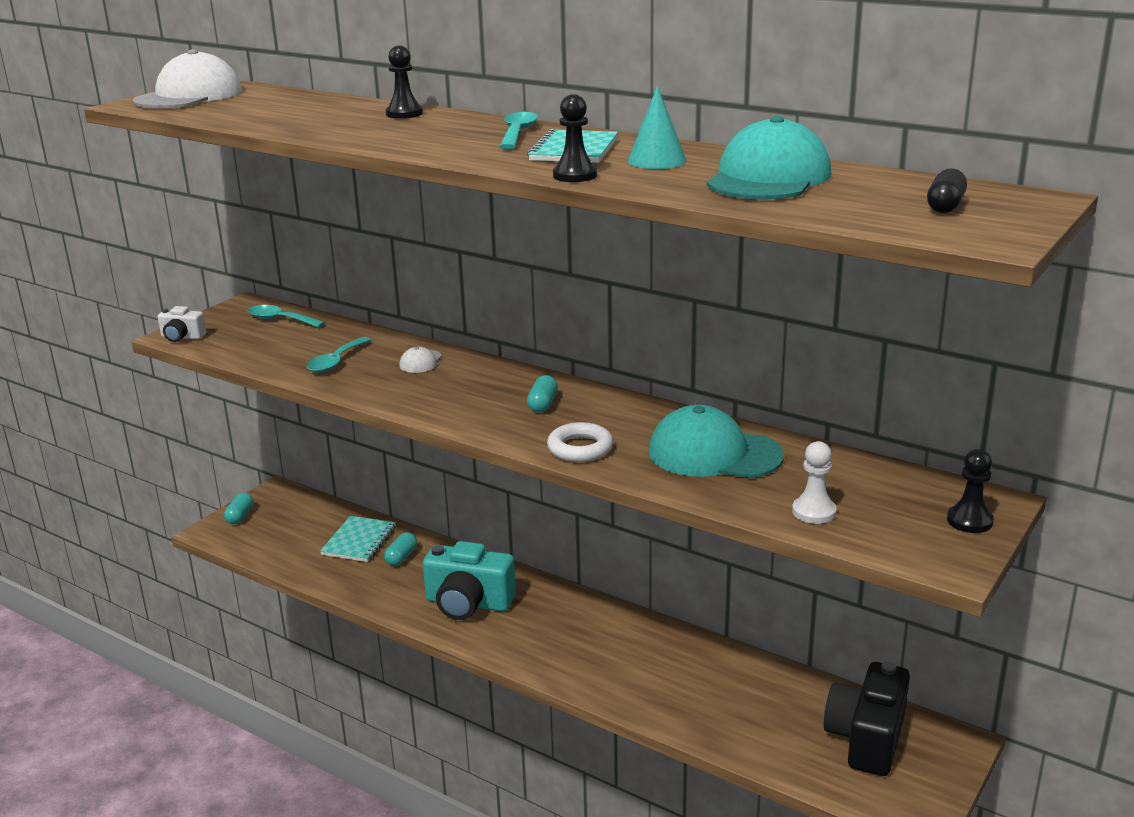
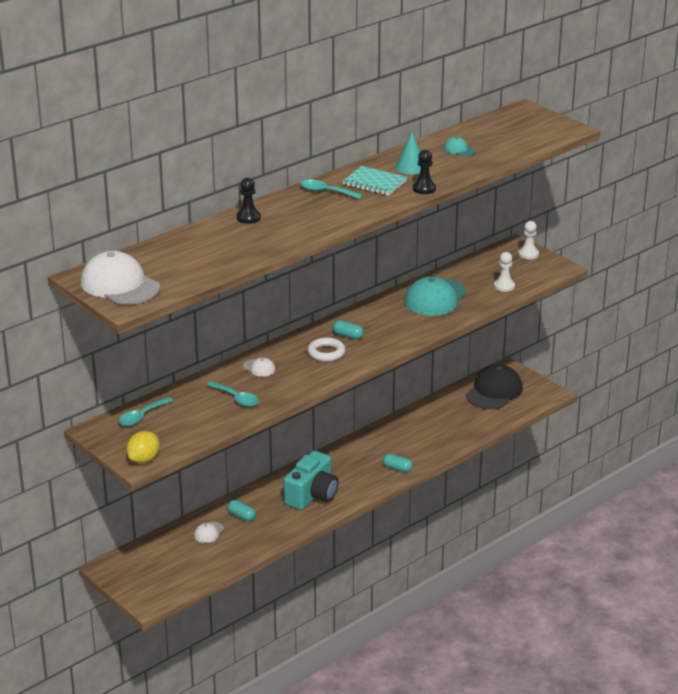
camera: 75 degrees left, 5 degrees up
white camera [158,306,206,342] -> yellow lemon [126,431,160,463]
turquoise capsule [224,493,253,524] -> turquoise capsule moved to [383,454,412,472]
turquoise notebook [320,516,396,562] -> white cap [194,522,224,543]
white ring [547,422,613,462] -> white ring moved to [307,337,346,362]
turquoise cap [707,116,831,199] -> turquoise cap [444,137,475,156], size x0.45
black camera [824,661,910,776] -> black cap [466,364,523,409]
black capsule [927,168,967,213] -> none
black pawn [947,449,994,533] -> white pawn [518,221,539,259]

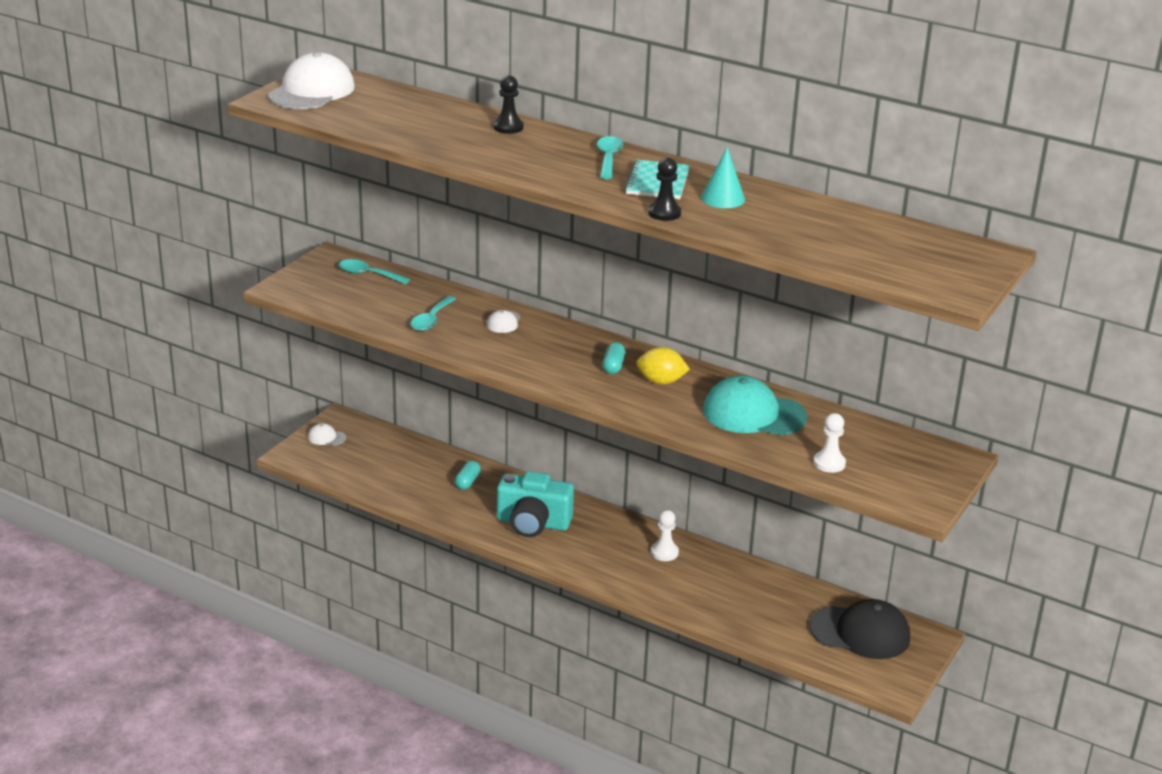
camera: 70 degrees right, 0 degrees up
yellow lemon [126,431,160,463] -> yellow lemon moved to [636,347,690,384]
white cap [194,522,224,543] -> white cap moved to [308,423,346,446]
white ring [307,337,346,362] -> none
turquoise capsule [383,454,412,472] -> none
turquoise cap [444,137,475,156] -> none
white pawn [518,221,539,259] -> white pawn moved to [651,510,679,561]

